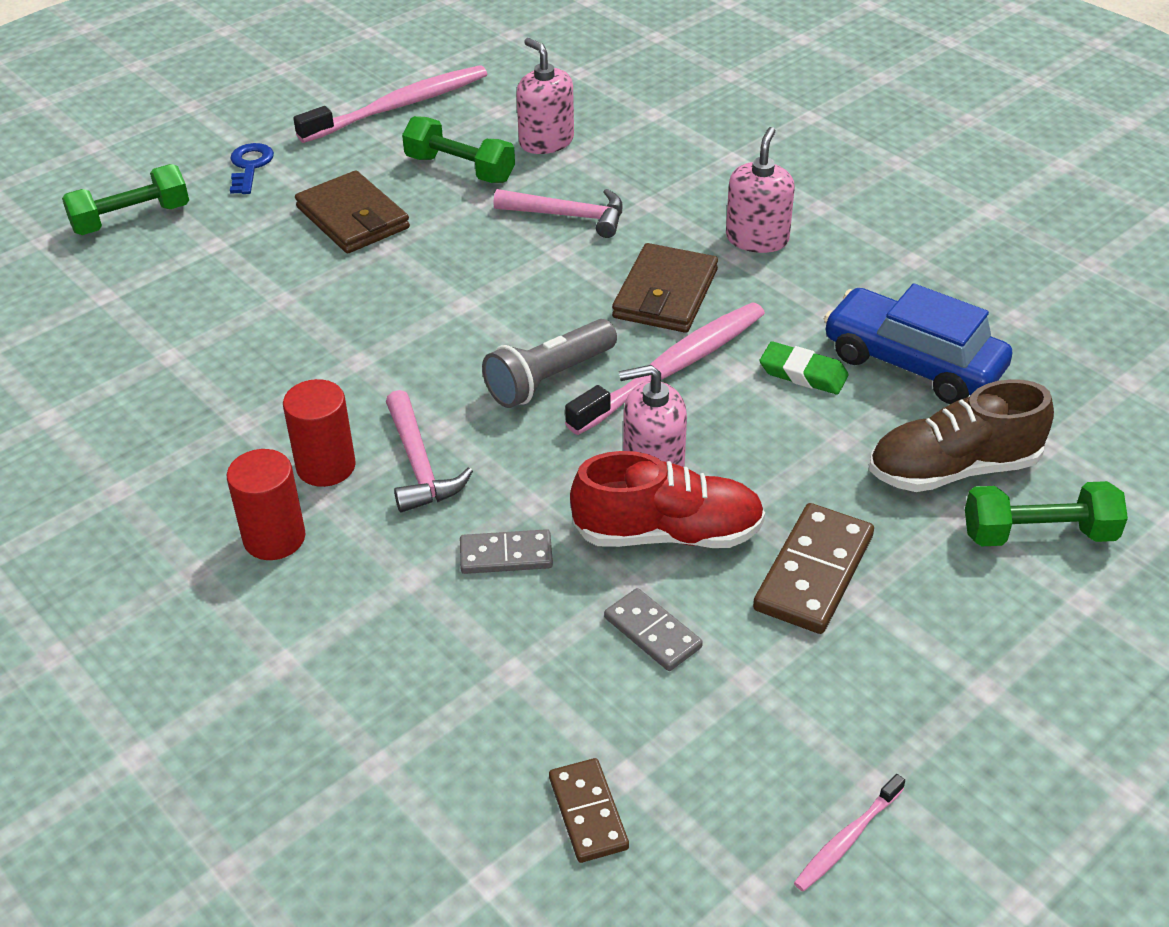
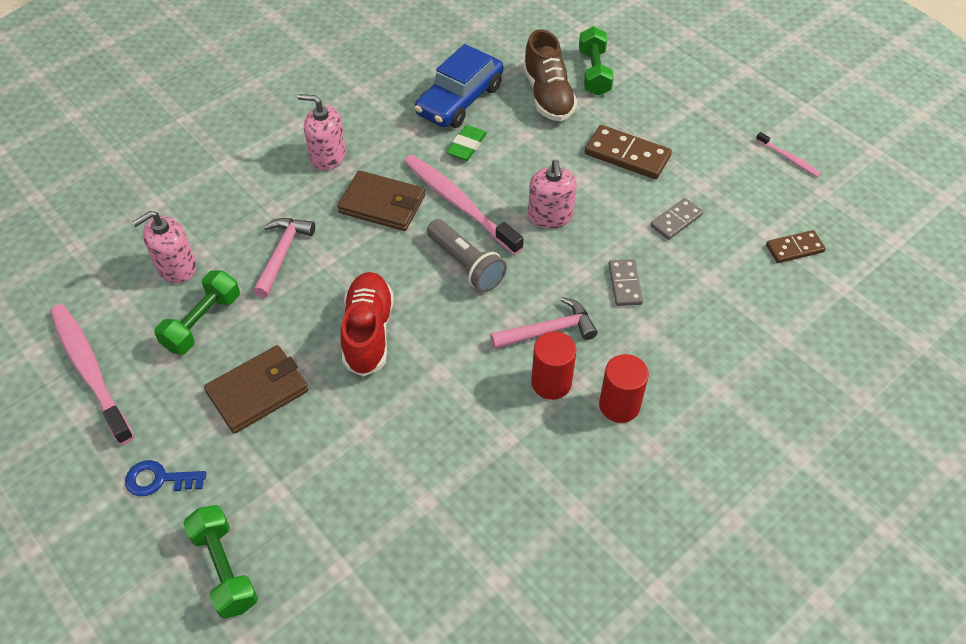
camera: 90 degrees left, 10 degrees up
red shoe [570,451,765,548] -> red shoe moved to [340,272,394,377]

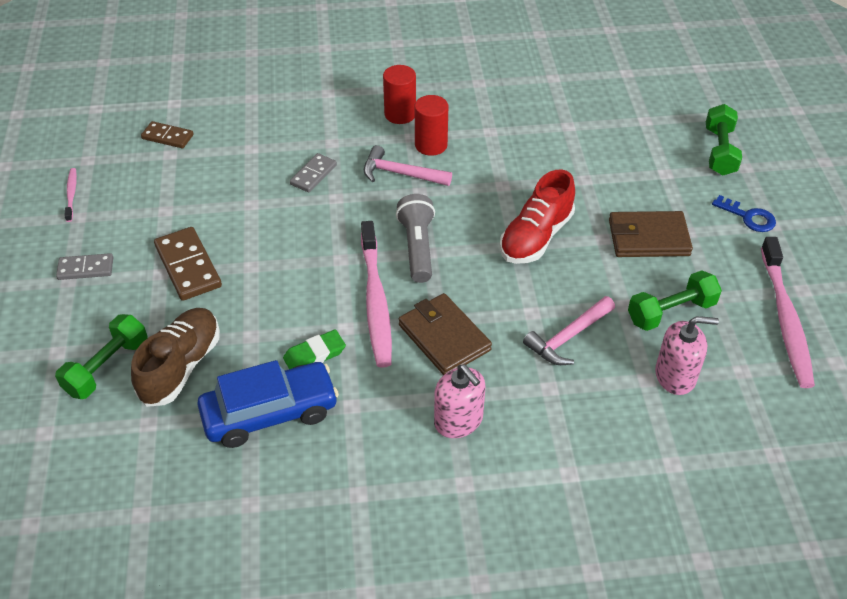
camera: 145 degrees left, 5 degrees down
pink soap dispenser [528,160,577,228] -> none
grey domino [650,198,703,240] -> grey domino moved to [56,253,113,280]

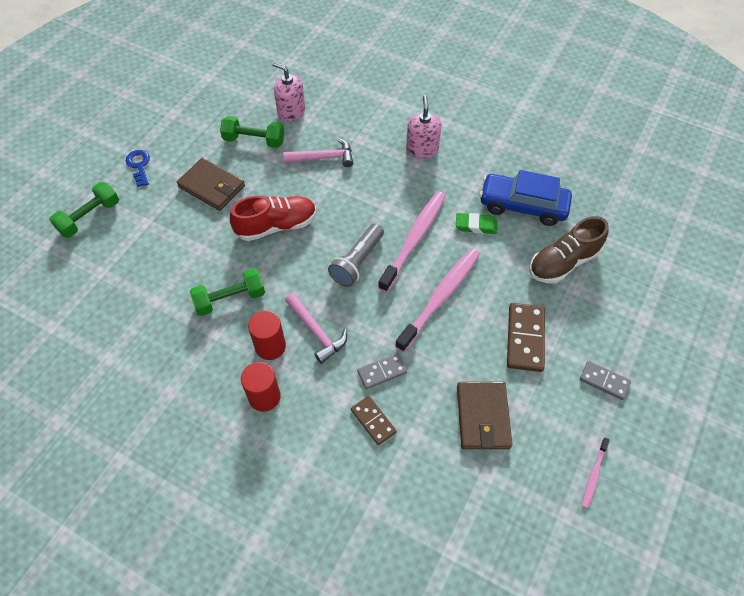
camera: 145 degrees left, 10 degrees up
green dumbbell [55,314,148,399] -> green dumbbell moved to [190,268,265,316]
brown domino [141,121,193,148] -> brown domino moved to [351,396,397,445]
brown wallet [399,293,492,375] -> brown wallet moved to [457,382,512,449]
pink toothbrush [761,237,815,388] -> pink toothbrush moved to [395,248,480,352]

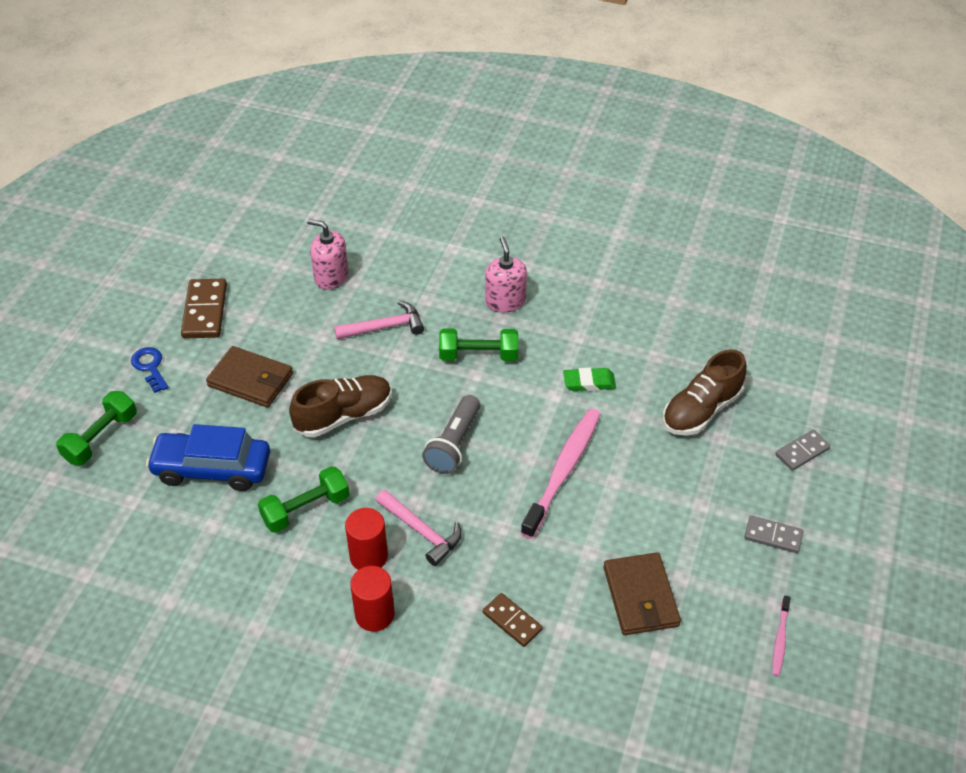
camera: 10 degrees left, 10 degrees down
green dumbbell [220,116,284,148] -> green dumbbell moved to [439,329,518,361]
red shoe [230,196,316,241] -> brown shoe [289,375,392,437]
grey domino [357,353,407,389] -> grey domino moved to [775,430,831,471]
pink toothbrush [378,191,446,292] -> none
blue car [479,170,572,226] -> blue car moved to [146,424,270,491]
brown domino [507,303,545,372] -> brown domino moved to [181,279,227,338]

